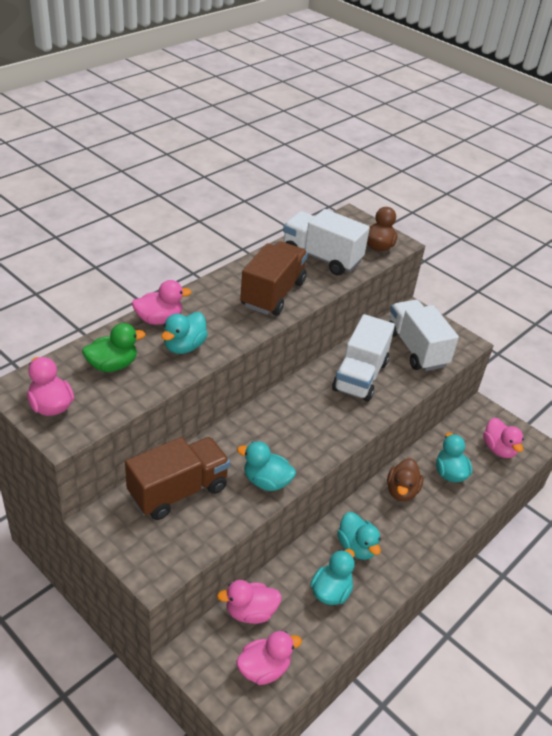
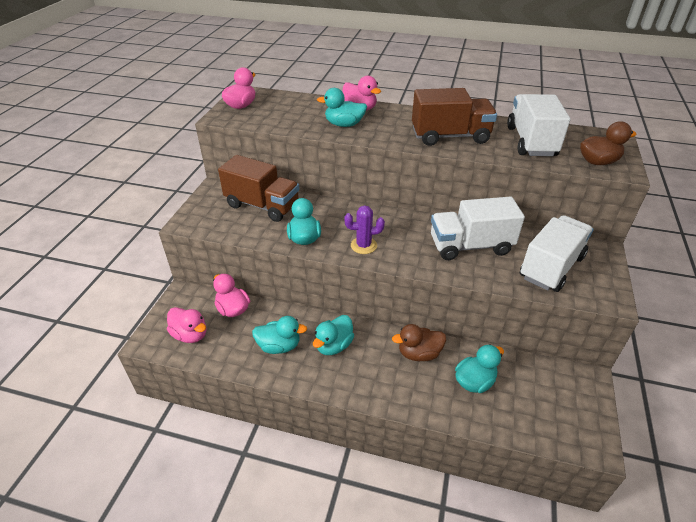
camera: 65 degrees right, 0 degrees up
green duck [82,323,146,372] -> none
pink duck [483,418,524,458] -> none
none -> purple cactus [344,205,385,254]

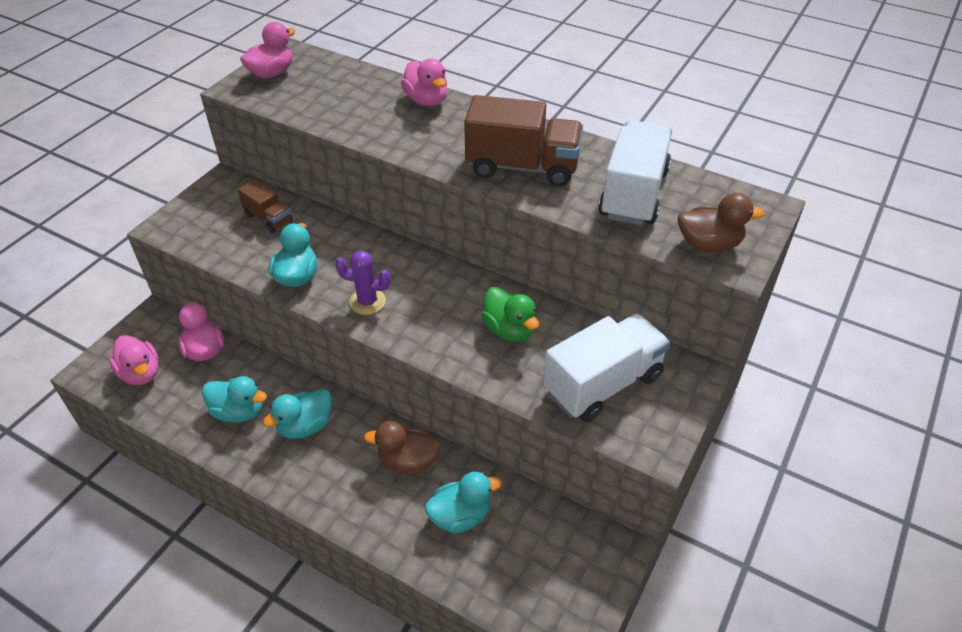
camera: 15 degrees right, 5 degrees up
brown truck [218,155,300,222] -> brown truck [238,179,293,233], size x0.54
turquoise duck [317,88,367,127] -> none
white truck [431,197,525,260] -> green duck [481,287,539,342]

